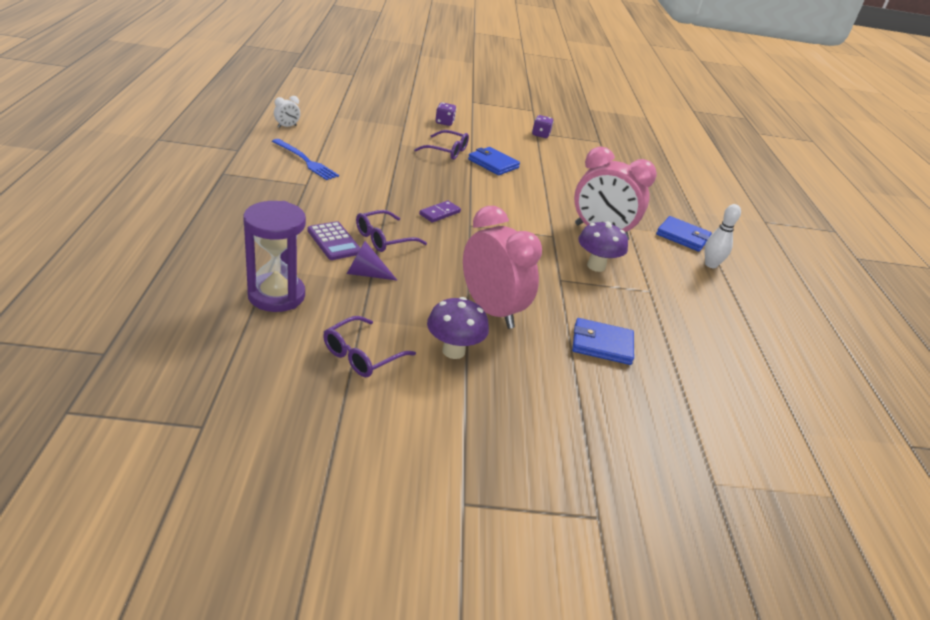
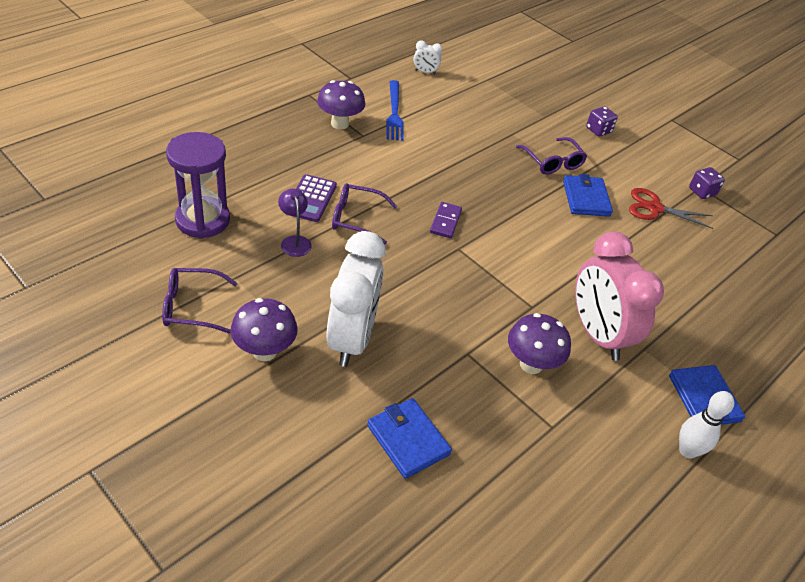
camera: 45 degrees right, 10 degrees up
purple cone [347,241,398,281] -> purple lamp [278,188,312,257]
purple domino [419,201,461,223] -> purple domino turned 75 degrees counterclockwise [430,202,462,238]
pink clock [463,206,542,329] -> white clock [326,231,386,367]
none -> purple mushroom [317,80,365,129]
none -> red scissors [629,188,713,229]

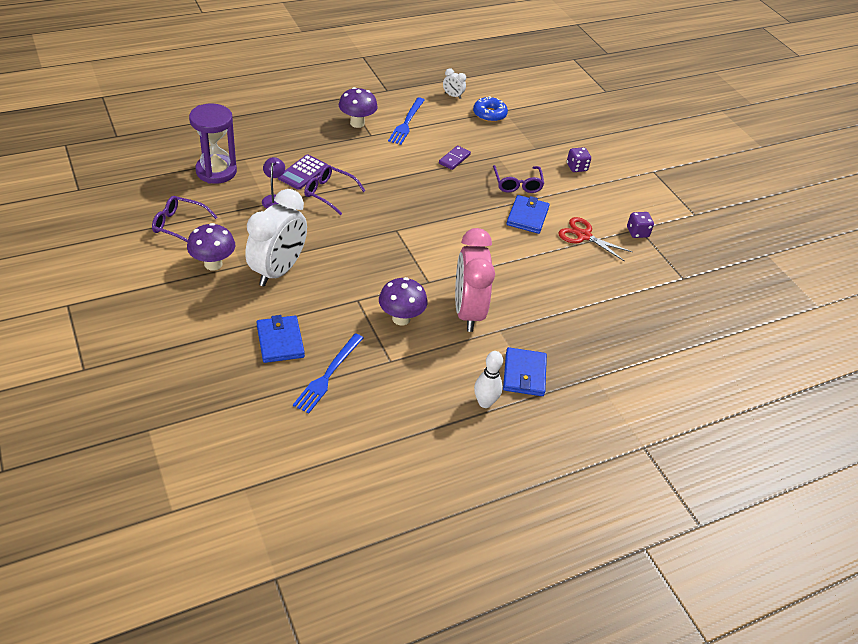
camera: 20 degrees right, 0 degrees up
purple domino [430,202,462,238] -> purple domino moved to [439,146,471,170]
none -> blue fork [293,333,363,414]
none -> blue donut [473,96,508,122]

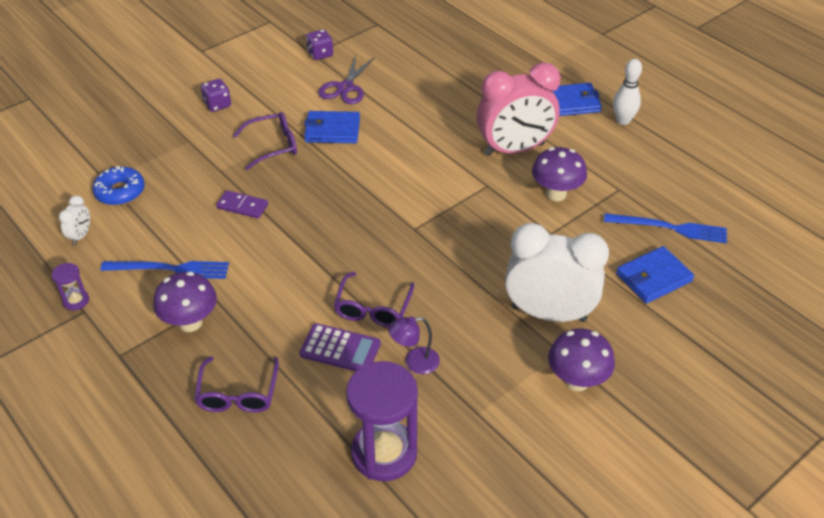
camera: 100 degrees left, 0 degrees up
purple glasses [152,196,218,243] -> purple glasses moved to [194,356,279,413]
red scissors [559,217,632,261] -> purple scissors [318,55,375,104]
none -> purple hourglass [52,263,89,311]

